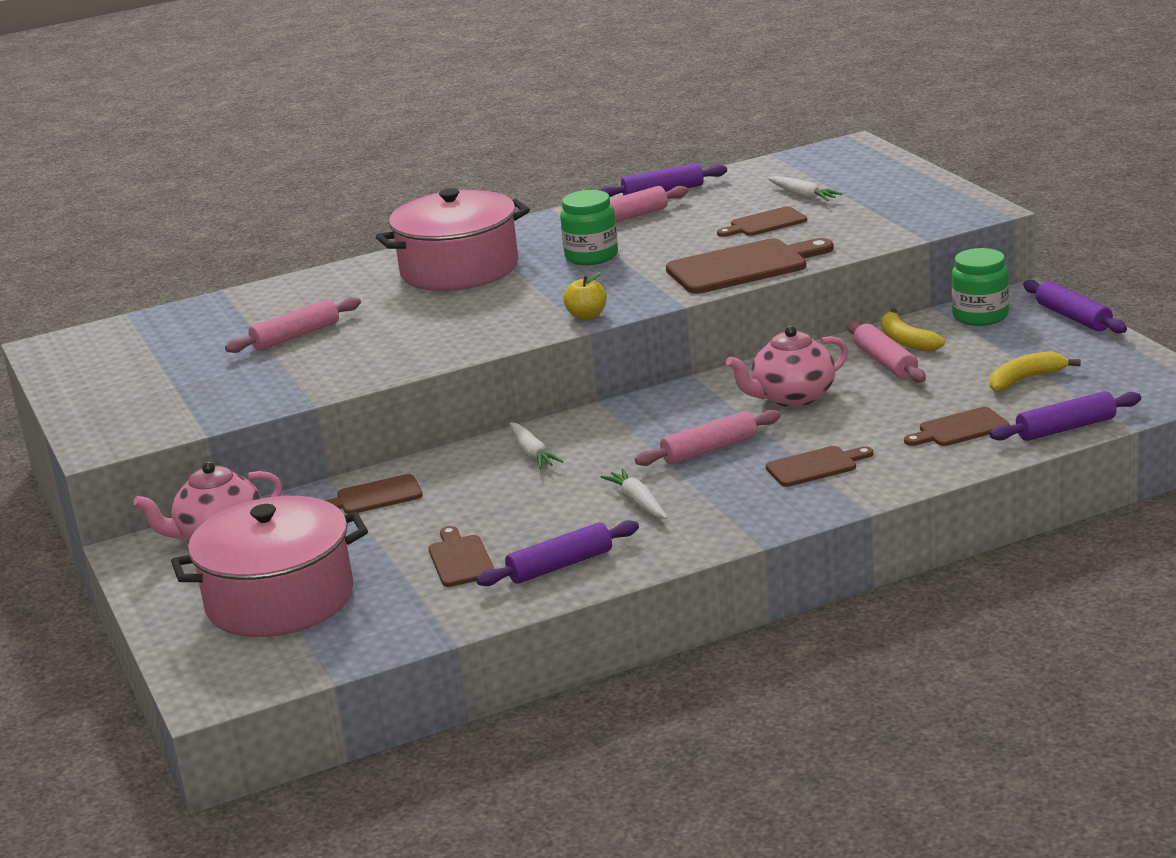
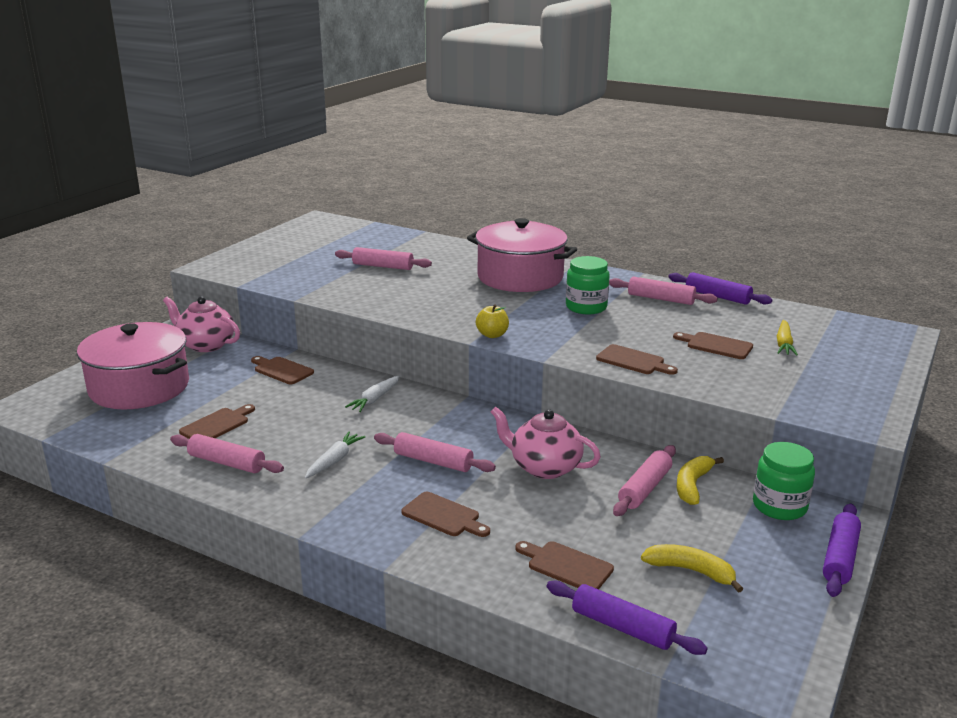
camera: 50 degrees right, 0 degrees up
purple rolling pin [476,520,639,586] -> pink rolling pin [170,434,284,473]
brown cutting board [666,238,834,294] -> brown cutting board [596,344,678,375], size x0.57
white carrot [767,176,842,201] -> yellow carrot [777,320,798,356]

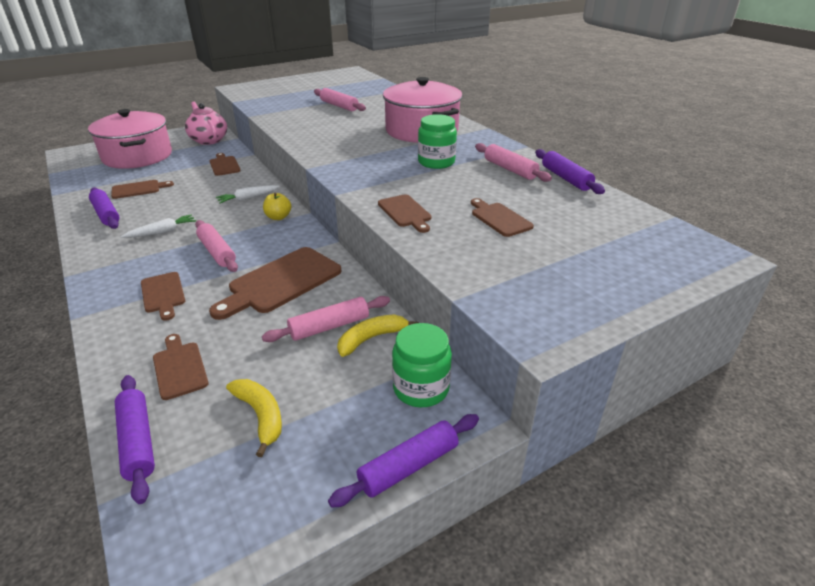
camera: 30 degrees right, 10 degrees up
pink rolling pin [170,434,284,473] -> purple rolling pin [89,187,120,229]
yellow apple [476,304,509,338] -> yellow apple moved to [263,192,291,220]
pink teapot [490,406,601,479] -> brown cutting board [209,247,342,320]
yellow carrot [777,320,798,356] -> none

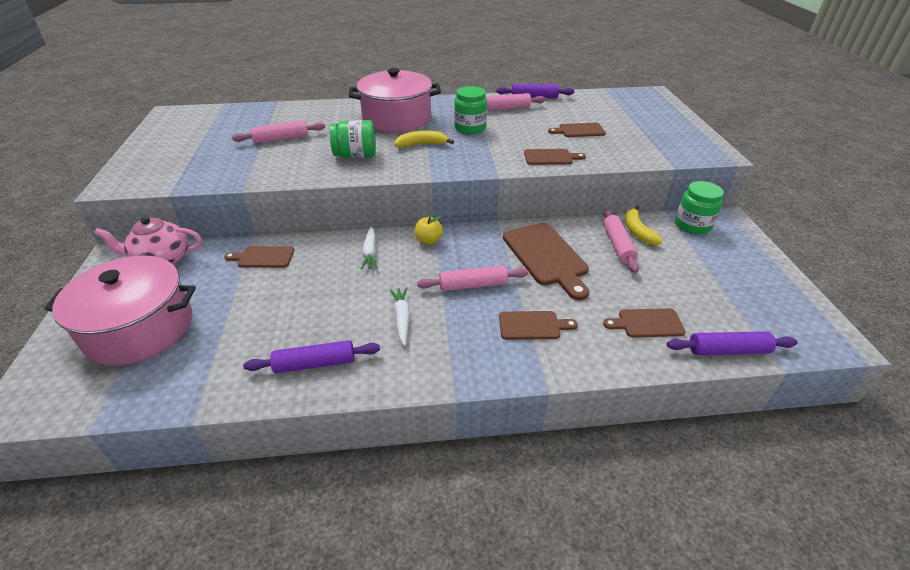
camera: 65 degrees left, 5 degrees up
brown cutting board [111,180,174,199] -> none
yellow banana [226,379,282,457] -> yellow banana moved to [394,131,454,148]
purple rolling pin [328,414,479,508] -> none
none -> green jar [330,120,376,158]

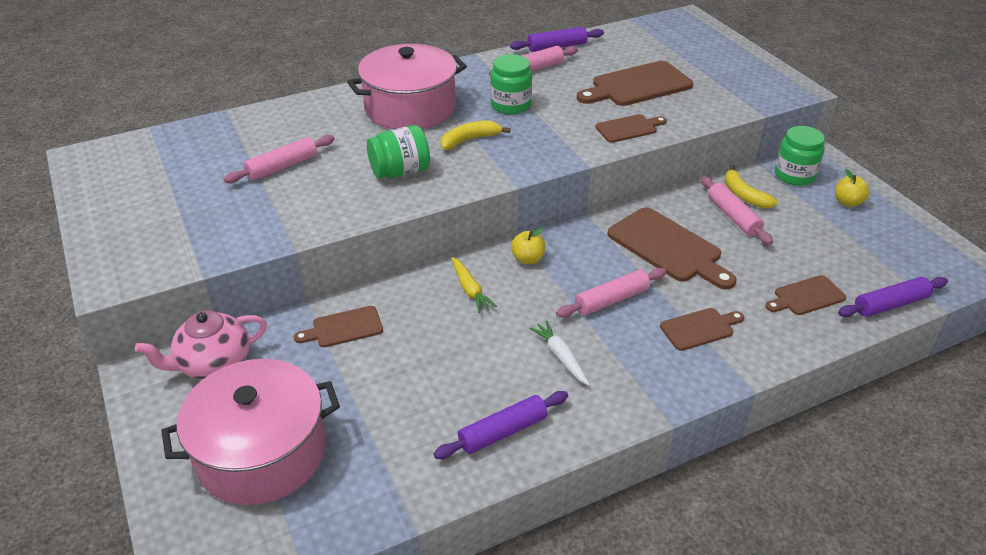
camera: 20 degrees left, 0 degrees up
white carrot [361,226,378,269] -> yellow carrot [451,257,497,313]
brown cutting board [548,123,606,137] -> brown cutting board [577,61,693,106], size x1.76
none -> yellow apple [835,169,869,207]

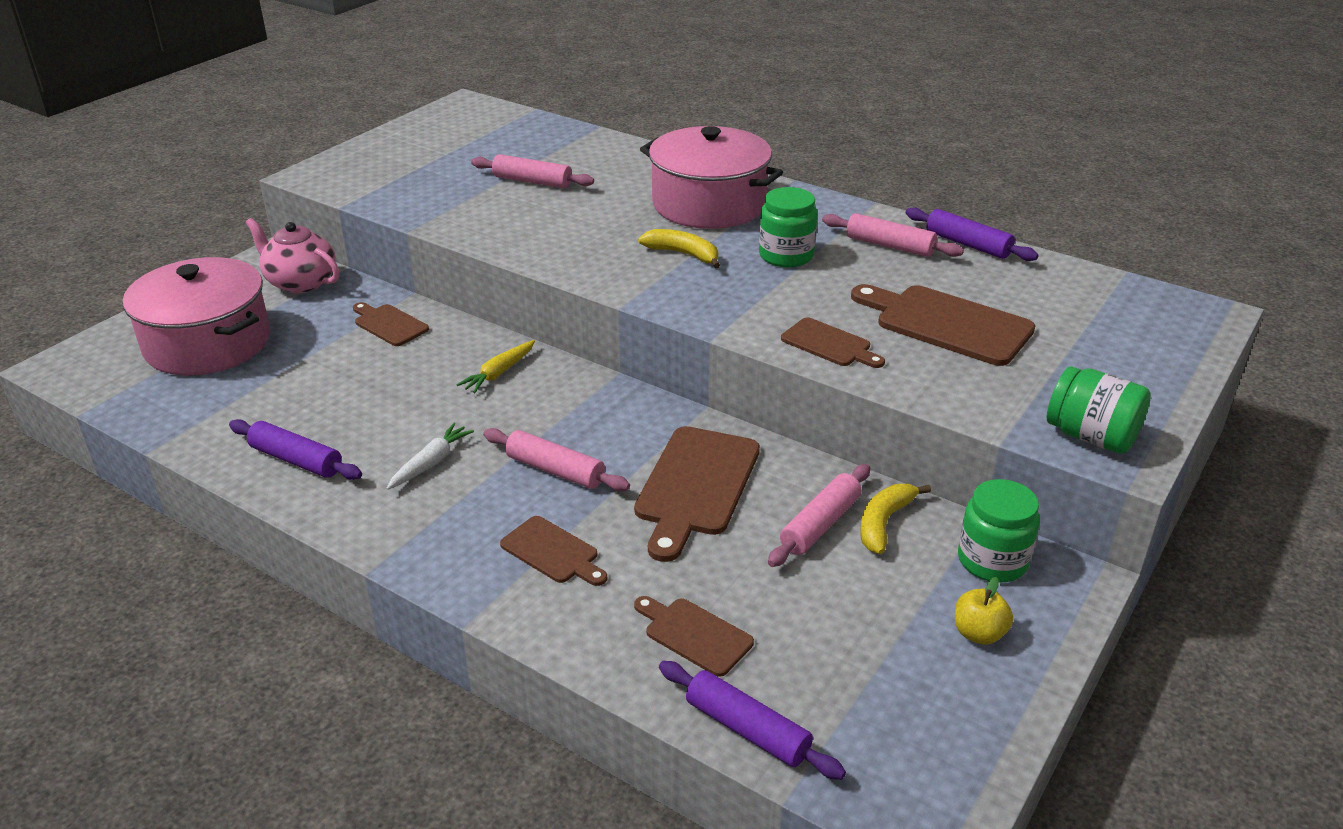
camera: 60 degrees right, 5 degrees down
green jar [367,125,430,178] -> green jar moved to [1047,367,1151,454]
yellow apple [511,228,546,264] -> none

